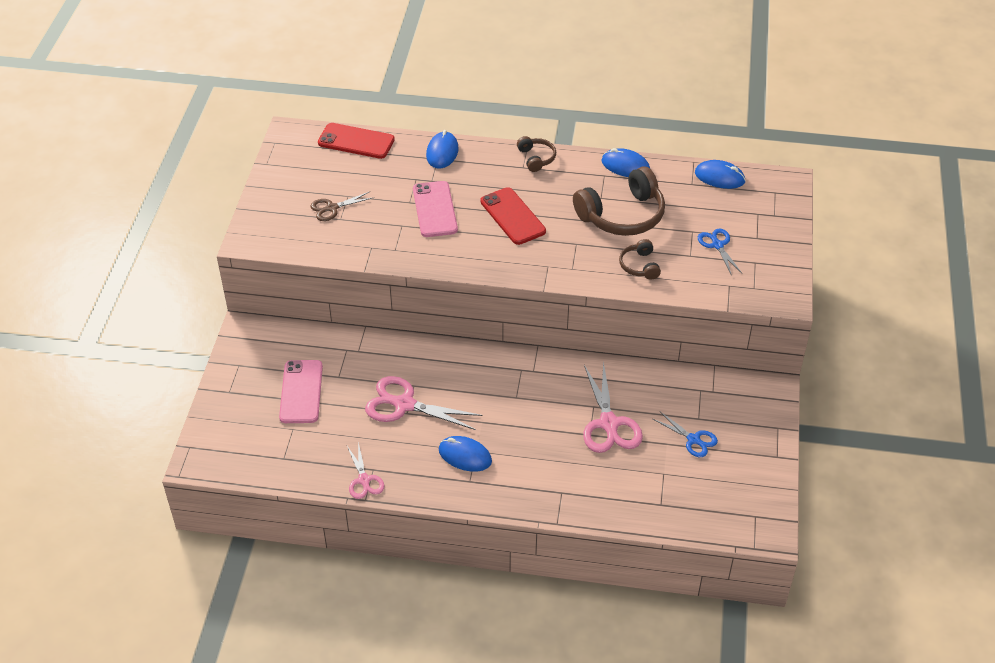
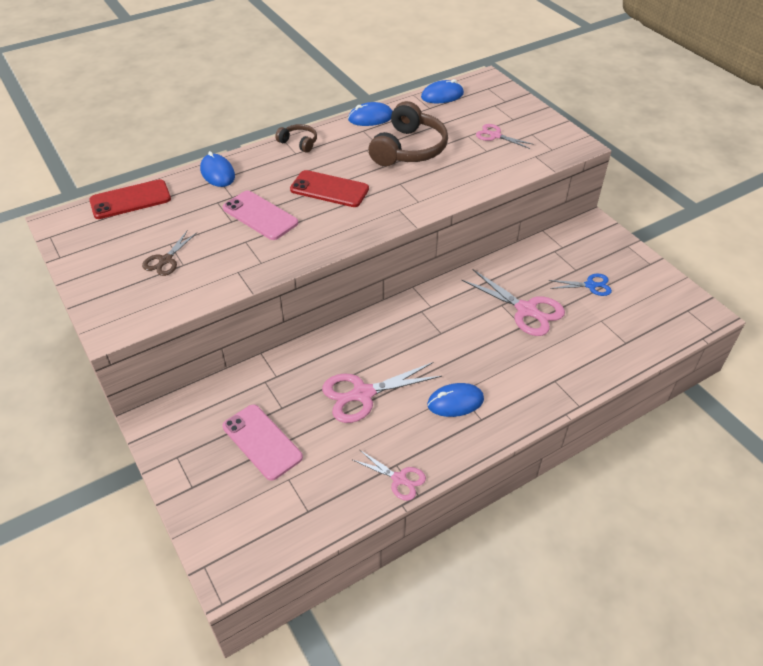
camera: 40 degrees left, 0 degrees up
brown headphones [619,239,661,280] -> none
blue scissors [698,229,742,276] -> pink scissors [476,124,534,149]

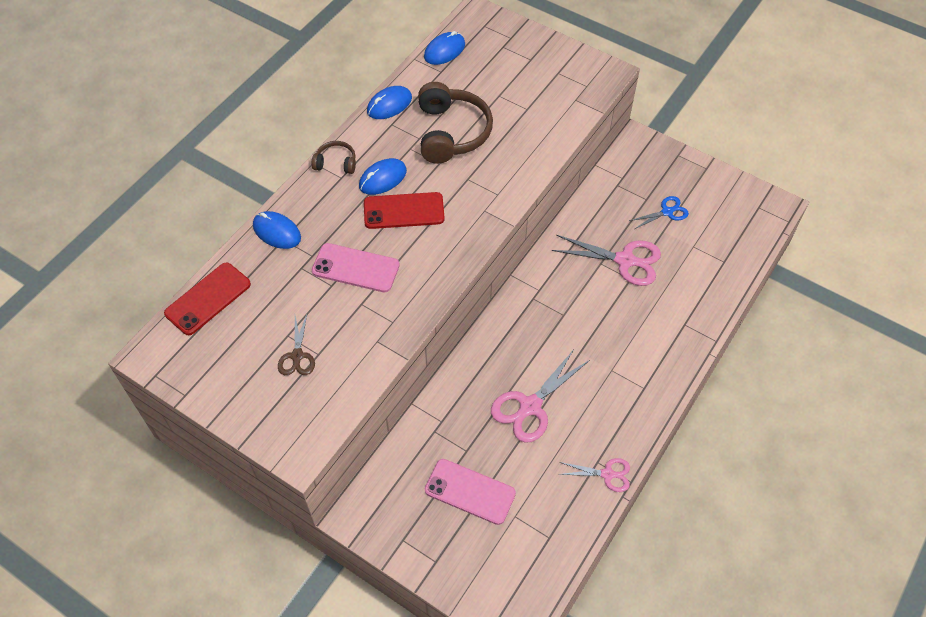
camera: 25 degrees left, 10 degrees up
blue mouse [427,383,484,417] -> blue mouse moved to [359,158,407,195]
pink scissors [476,124,534,149] -> none

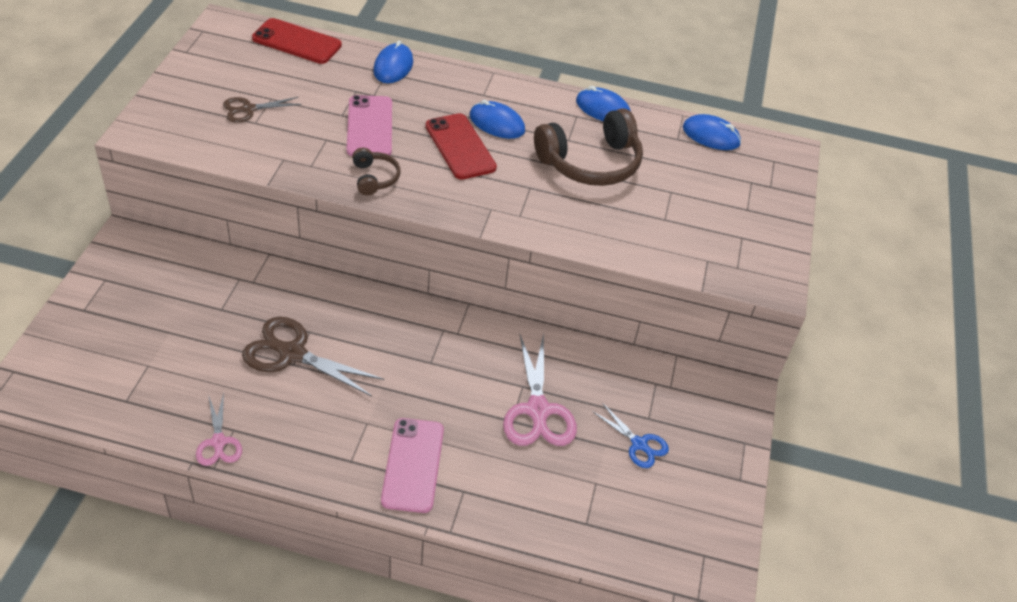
camera: 65 degrees right, 10 degrees down
brown headphones [312,141,356,174] -> brown headphones moved to [352,148,400,195]
pink phone [425,459,516,525] -> pink phone moved to [381,418,444,513]
pink scissors [491,349,590,443] -> brown scissors [242,317,384,397]

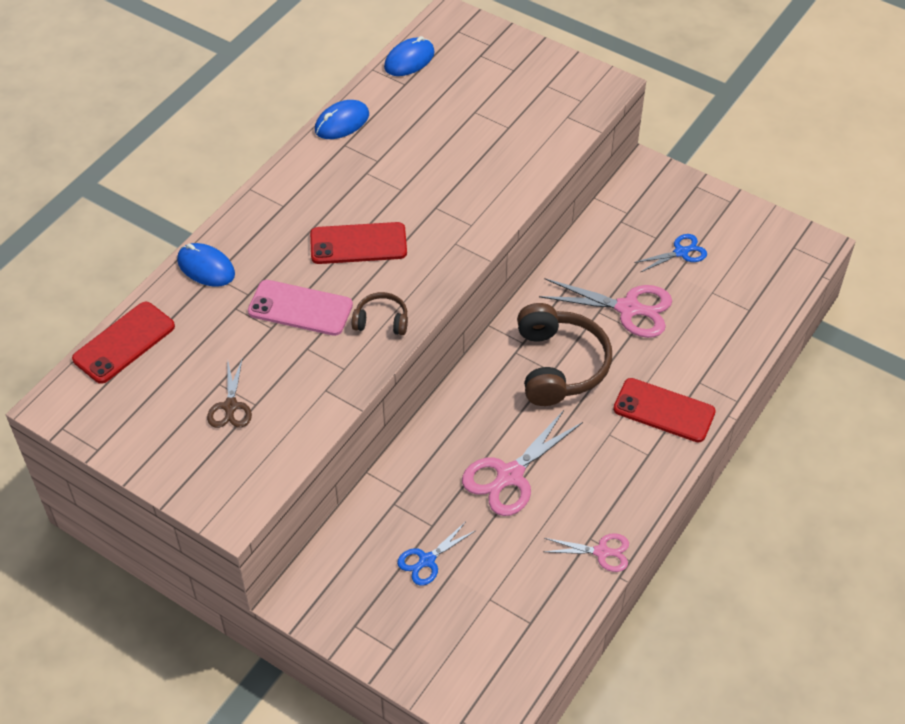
camera: 65 degrees left, 5 degrees up
brown scissors [242,317,384,397] -> pink scissors [462,410,583,516]
pink phone [381,418,444,513] -> red phone [613,378,716,442]
blue mouse [470,100,525,139] -> none
brown headphones [534,108,643,186] -> brown headphones moved to [517,303,612,406]
none -> blue scissors [397,523,475,586]

